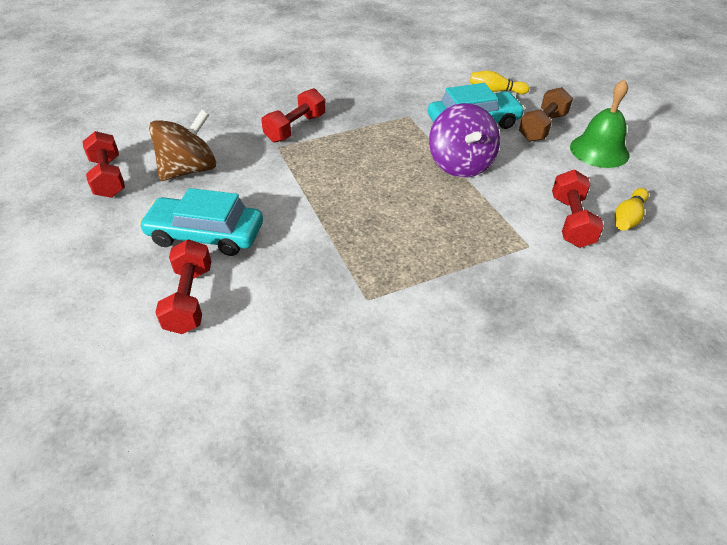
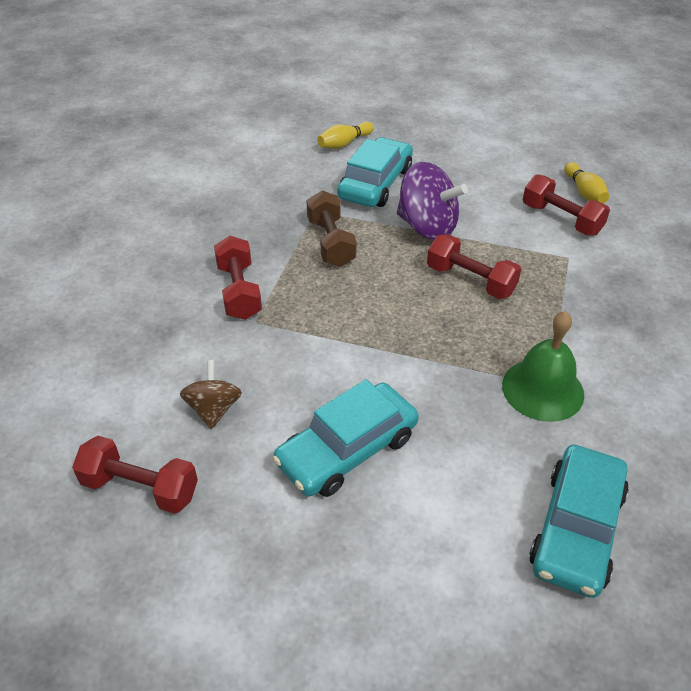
camera: 50 degrees left, 0 degrees up
brown spinning top [149,110,216,181] -> brown spinning top [180,360,242,429], size x0.60
red dumbbell [155,239,211,334] -> red dumbbell moved to [427,234,521,299]
brown dumbbell [519,87,573,141] -> brown dumbbell moved to [307,190,357,267]
green bell [570,79,629,168] -> green bell moved to [502,311,584,422]
none -> turquoise car [529,445,629,598]

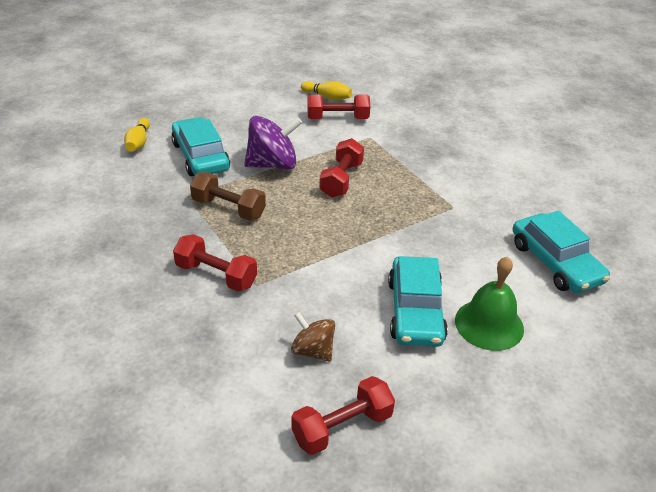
camera: 50 degrees left, 5 degrees down
red dumbbell [427,234,521,299] -> red dumbbell turned 60 degrees counterclockwise [319,138,364,197]
green bell [502,311,584,422] -> green bell moved to [455,256,524,351]

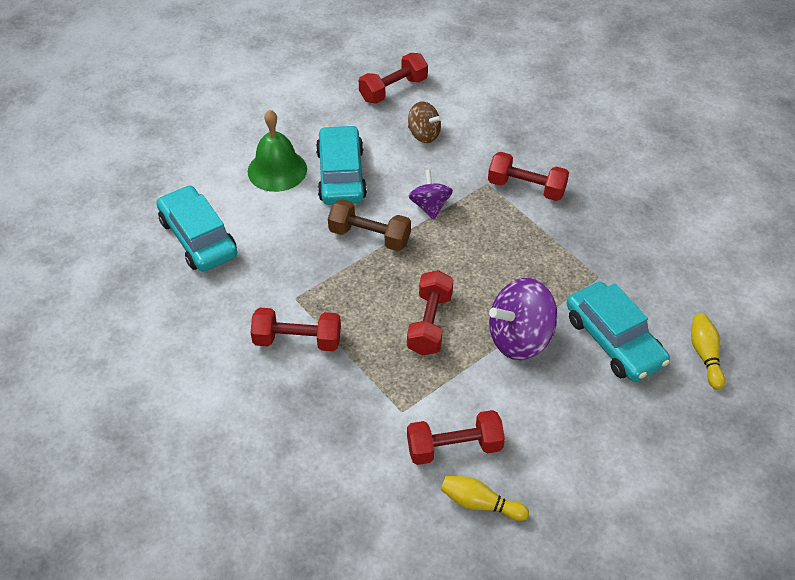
camera: 175 degrees right, 10 degrees up
brown dumbbell [190,172,266,220] -> brown dumbbell moved to [328,199,411,251]
none -> red dumbbell [251,307,341,351]
none -> purple spinning top [408,169,453,220]

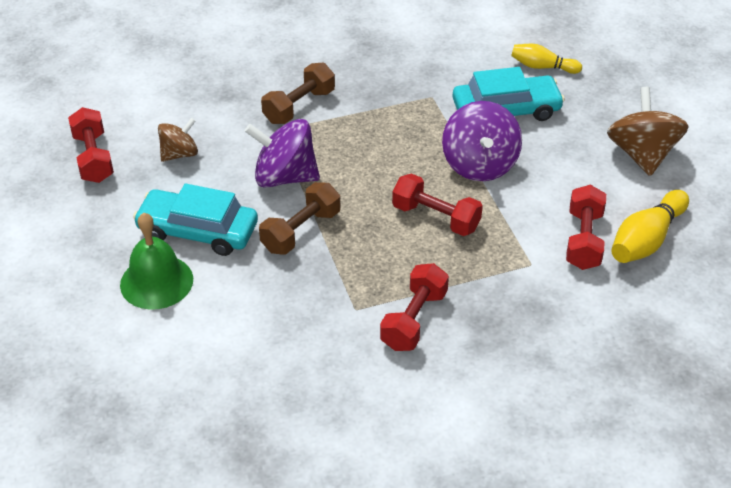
camera: 70 degrees left, 5 degrees down
turquoise car [156,185,237,272] -> none
purple spinning top [408,169,453,220] -> purple spinning top [245,119,320,188], size x1.66
yellow bowling pin [441,476,529,521] -> yellow bowling pin [611,190,689,263], size x1.54
red dumbbell [488,152,569,201] -> brown dumbbell [261,63,335,124]
none -> brown spinning top [607,87,689,176]

